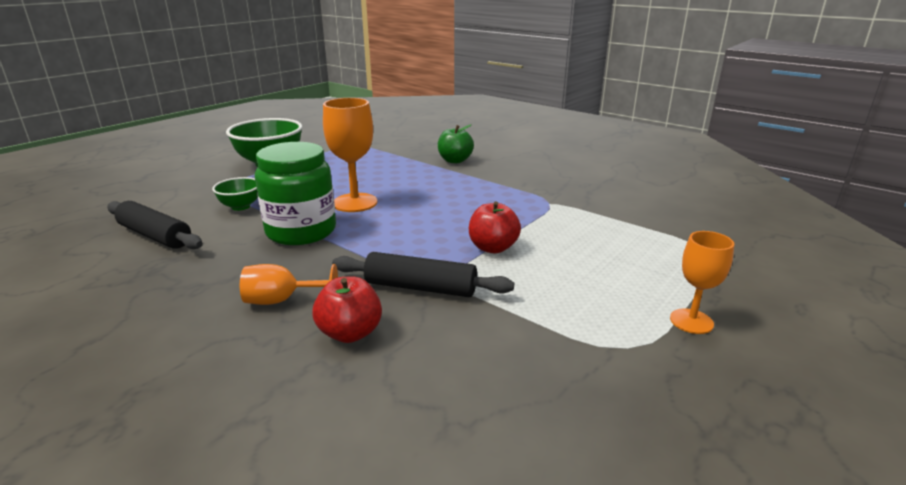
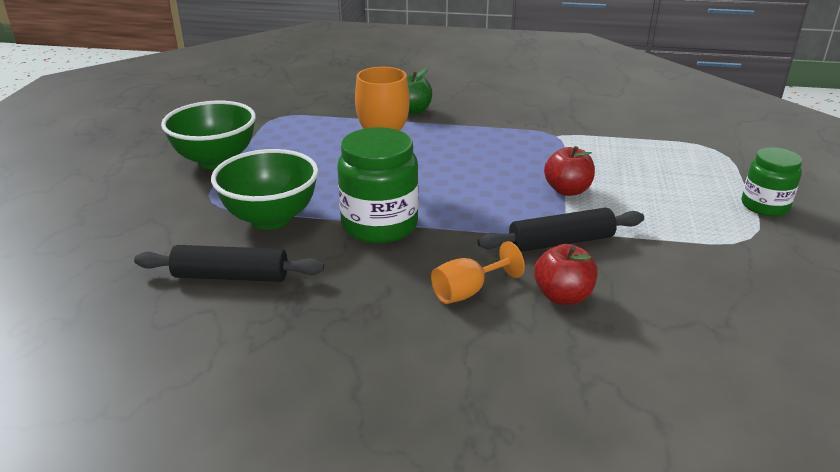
camera: 30 degrees left, 5 degrees up
green bowl [212,177,258,211] -> green bowl [211,149,319,230], size x1.91
orange goblet [670,231,735,334] -> green jar [742,147,802,216]

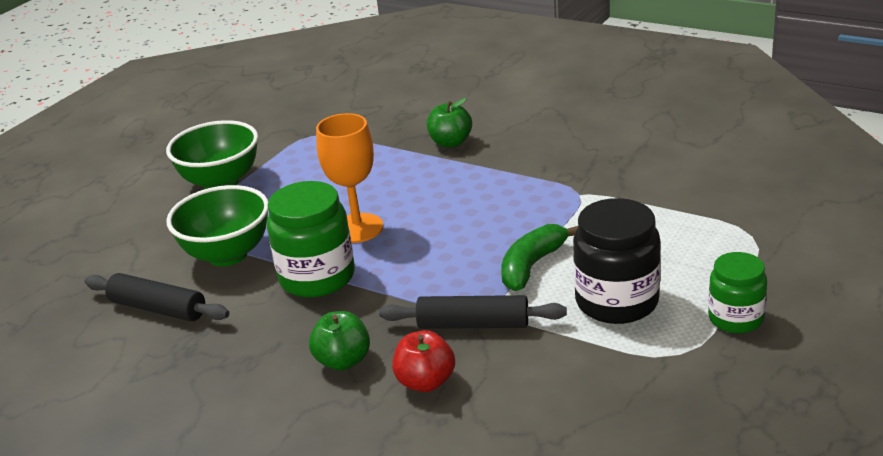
camera: 25 degrees right, 0 degrees up
orange goblet [431,241,525,304] -> green apple [309,311,370,370]
red apple [544,146,595,196] -> green banana [501,224,578,291]
none -> black jar [573,198,661,324]

